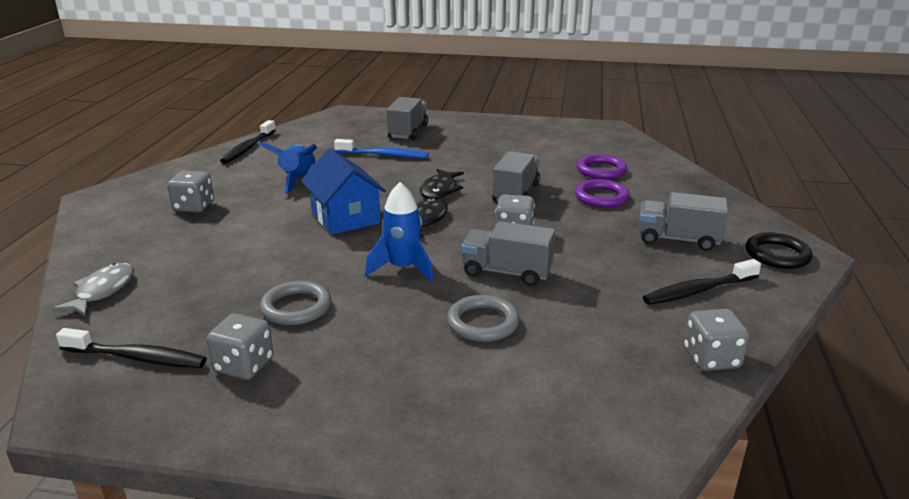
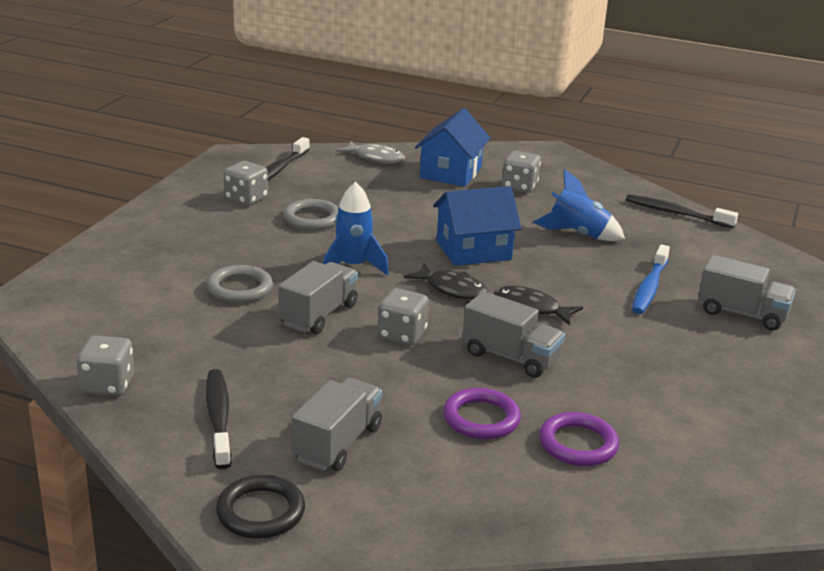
camera: 100 degrees right, 0 degrees up
none -> blue house [415,108,491,187]

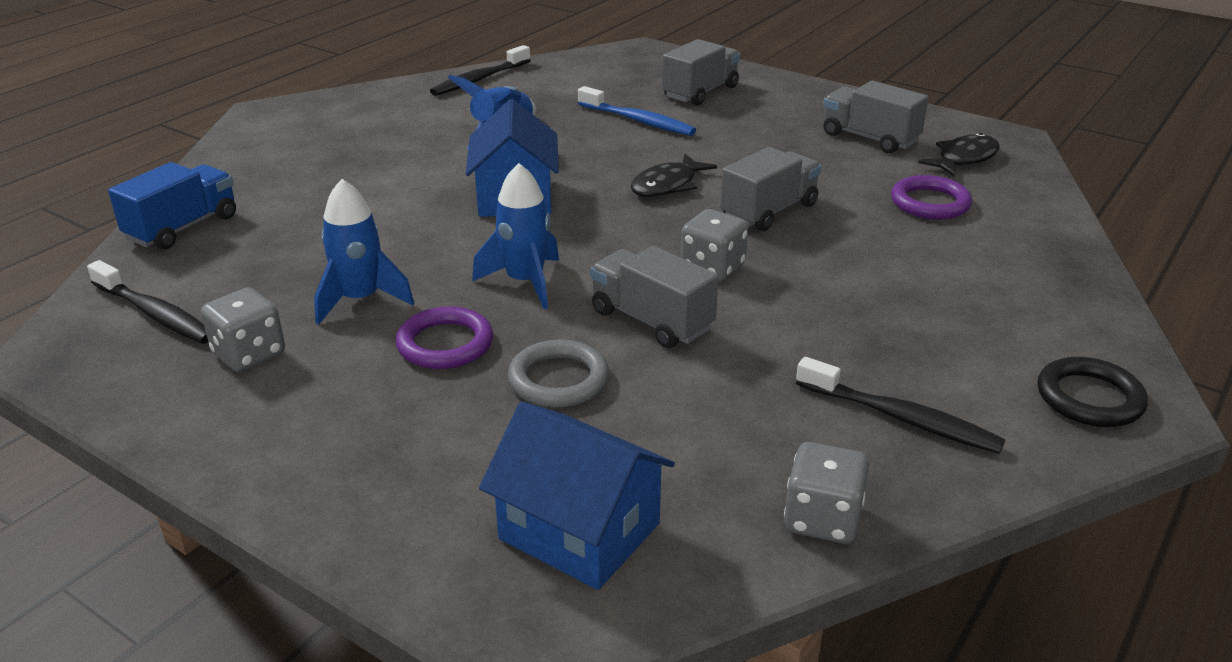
camera: 75 degrees left, 5 degrees up
black toothbrush [206,369,232,469] -> black toothbrush turned 150 degrees counterclockwise [796,357,1005,454]
grey ring [283,199,339,230] -> blue rocket [314,179,414,325]
grey truck [291,378,382,471] -> grey truck moved to [823,81,929,153]
grey fish [336,140,405,164] -> blue truck [108,162,236,250]
black fish [404,263,488,300] -> black fish moved to [918,133,999,176]
blue house [415,108,491,187] -> blue house moved to [479,402,675,590]
purple ring [443,388,521,439] -> purple ring moved to [395,306,493,369]
grey dice [502,151,541,193] -> none

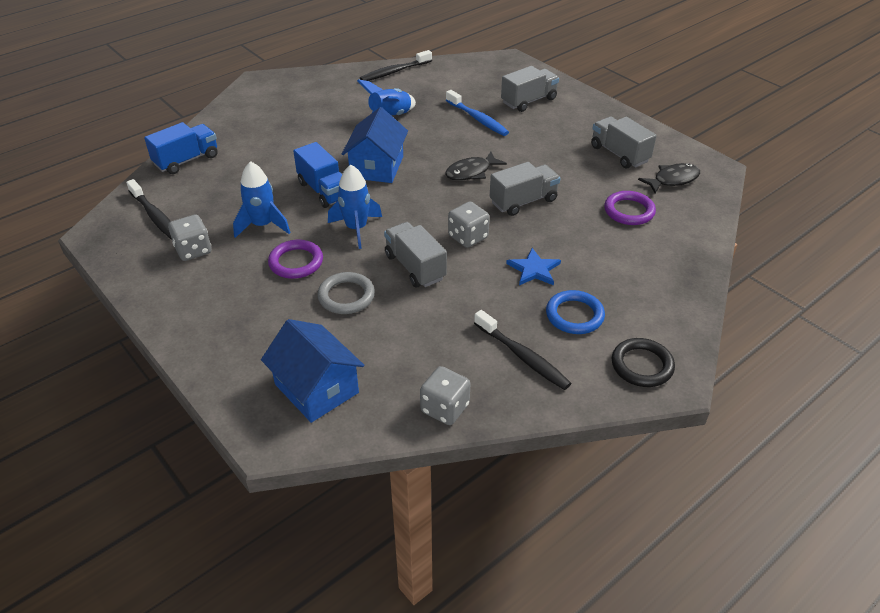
camera: 15 degrees right, 10 degrees up
none -> blue truck [293,142,342,208]
none -> blue star [506,248,561,285]
none -> blue ring [546,290,605,334]

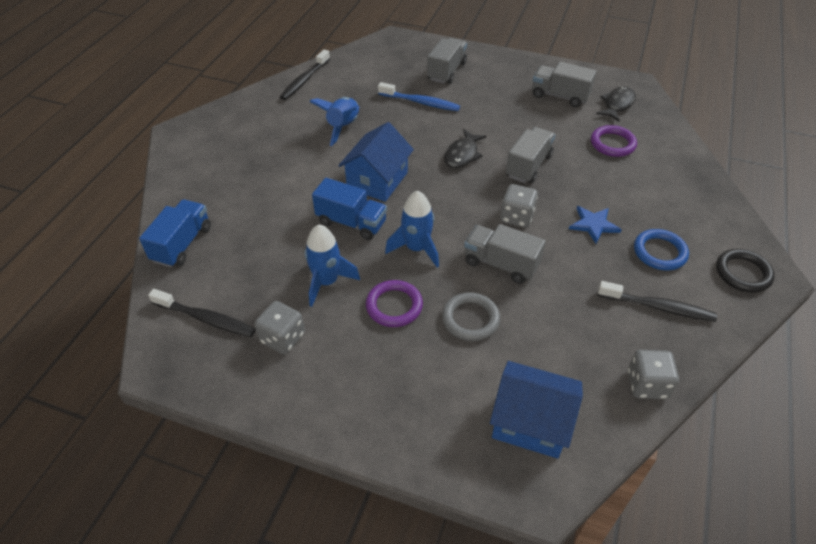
camera: 30 degrees left, 5 degrees up
blue house [342,107,408,183] -> blue house turned 45 degrees clockwise [338,122,414,202]

